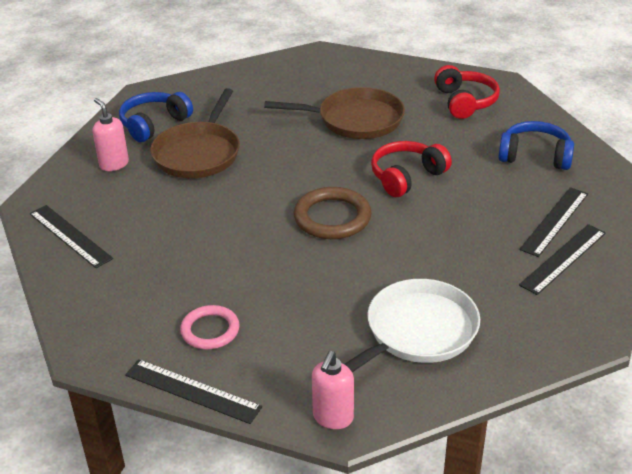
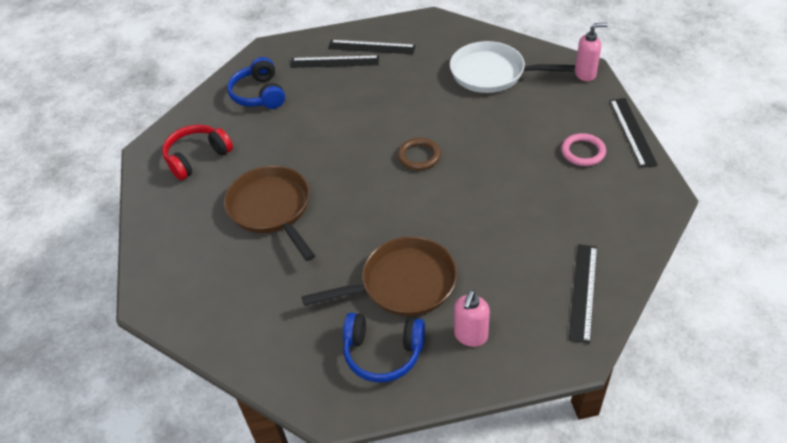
camera: 120 degrees left, 10 degrees up
brown ring [294,187,371,239] -> brown ring [398,138,441,170], size x0.66
red headphones [371,141,452,197] -> none

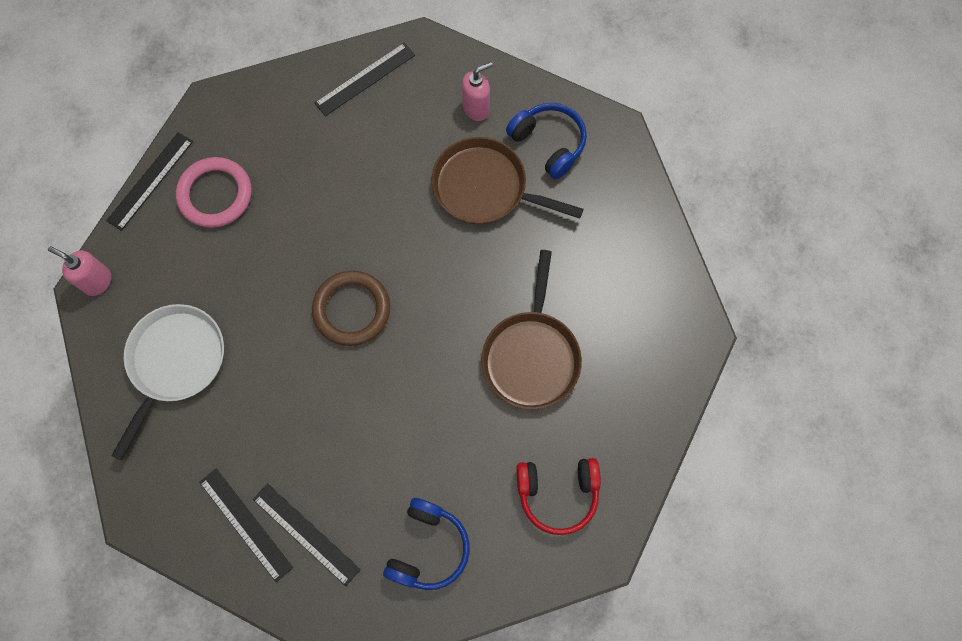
camera: 145 degrees left, 25 degrees up
brown ring [398,138,441,170] -> brown ring [312,271,390,346], size x1.51
white pan [450,41,575,93] -> white pan turned 120 degrees counterclockwise [111,304,224,460]
pink ring [561,133,606,166] -> pink ring [176,157,252,228], size x1.51

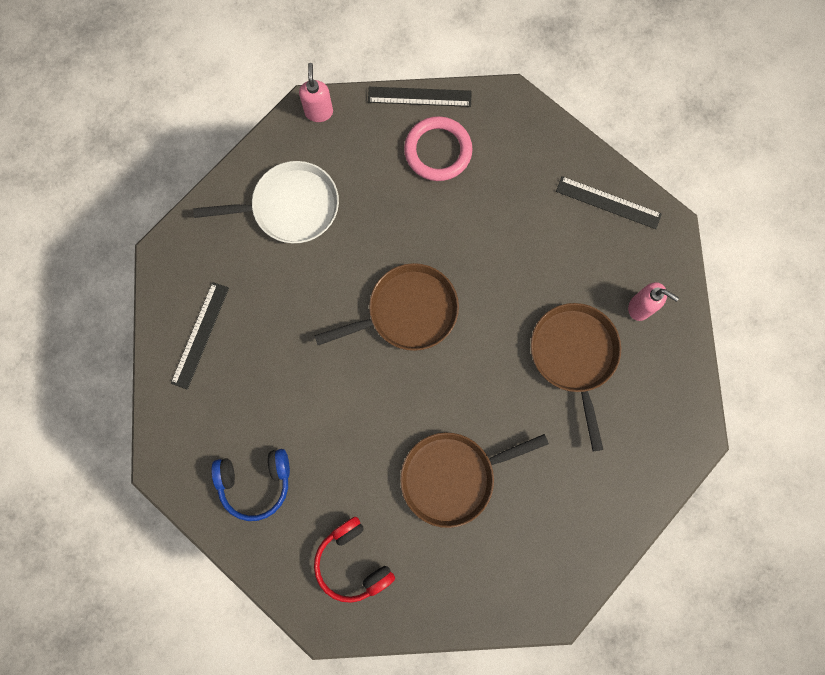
camera: 60 degrees right, 5 degrees up
black ruler [253,483,361,586] -> none
brown ring [312,271,390,346] -> brown pan [315,263,459,351]
blue headphones [506,103,587,179] -> none

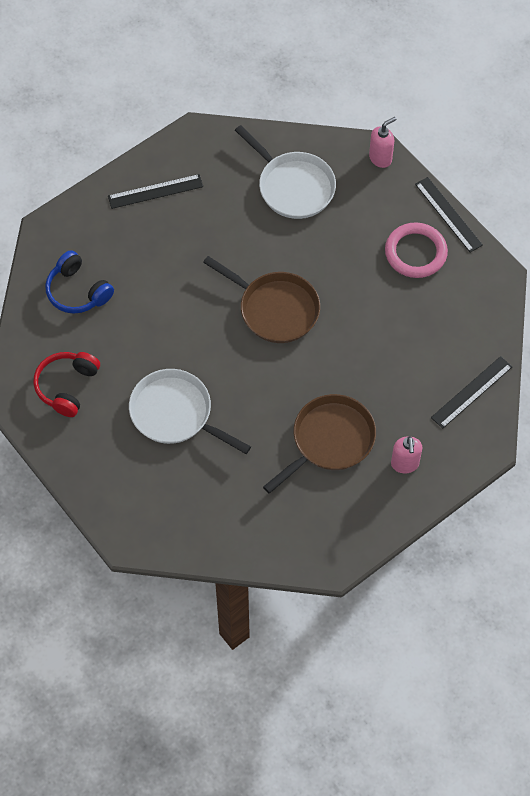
camera: 55 degrees right, 15 degrees down
brown pan [400,432,549,528] -> white pan [129,369,251,454]
black ruler [556,176,662,229] -> black ruler turned 60 degrees clockwise [431,356,512,429]

